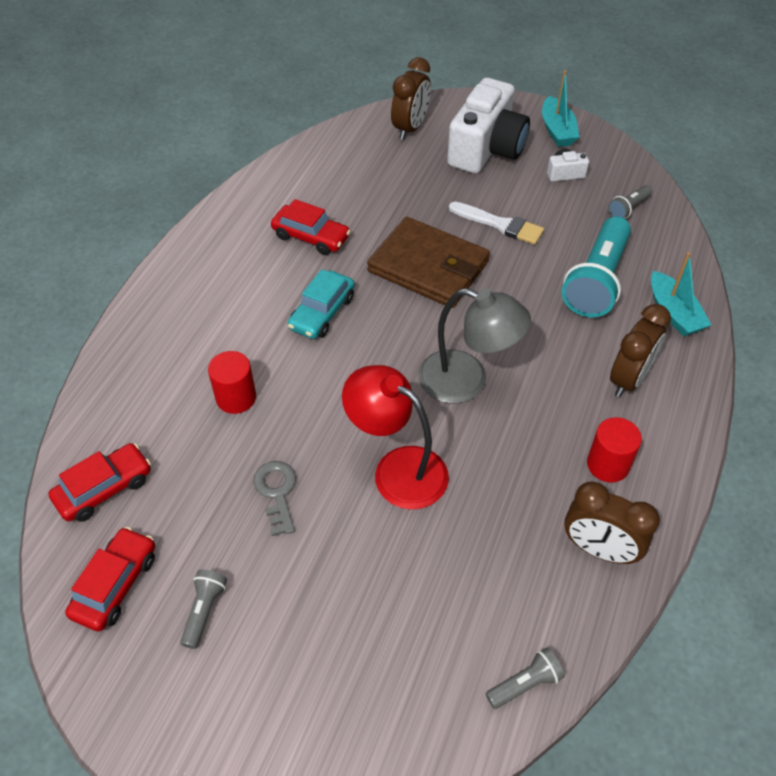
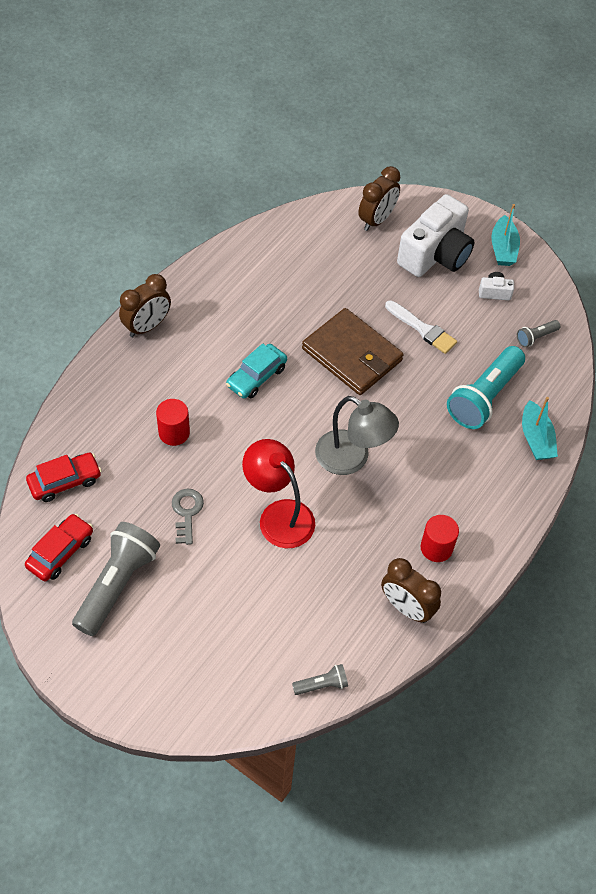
camera: 10 degrees right, 5 degrees up
grey flashlight [180,569,227,649] -> grey flashlight [72,522,160,636], size x2.15
red car [271,199,351,255] -> none
brown clock [610,304,671,397] -> brown clock moved to [119,274,171,337]

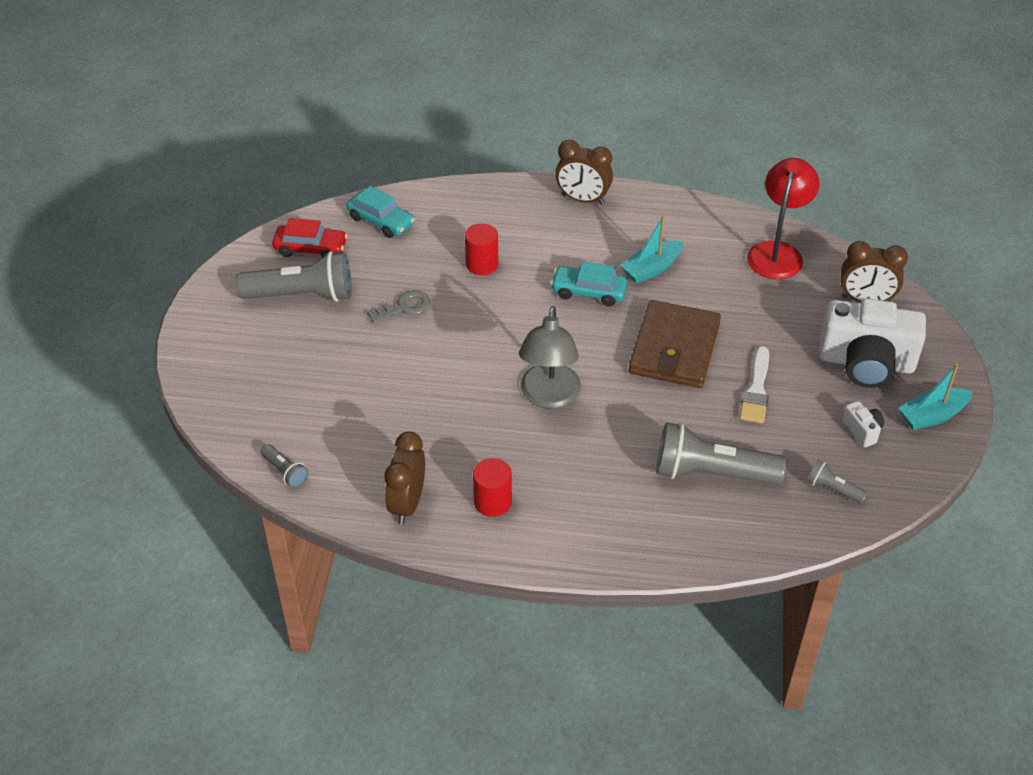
camera: 65 degrees right, 10 degrees down
red car [26,453,101,502] -> turquoise car [347,186,415,238]
red lamp [242,439,315,548] -> red lamp moved to [747,158,820,279]
turquoise flashlight [447,346,525,429] -> grey flashlight [656,422,786,485]
turquoise boat [522,397,558,460] -> turquoise boat moved to [620,215,683,284]

